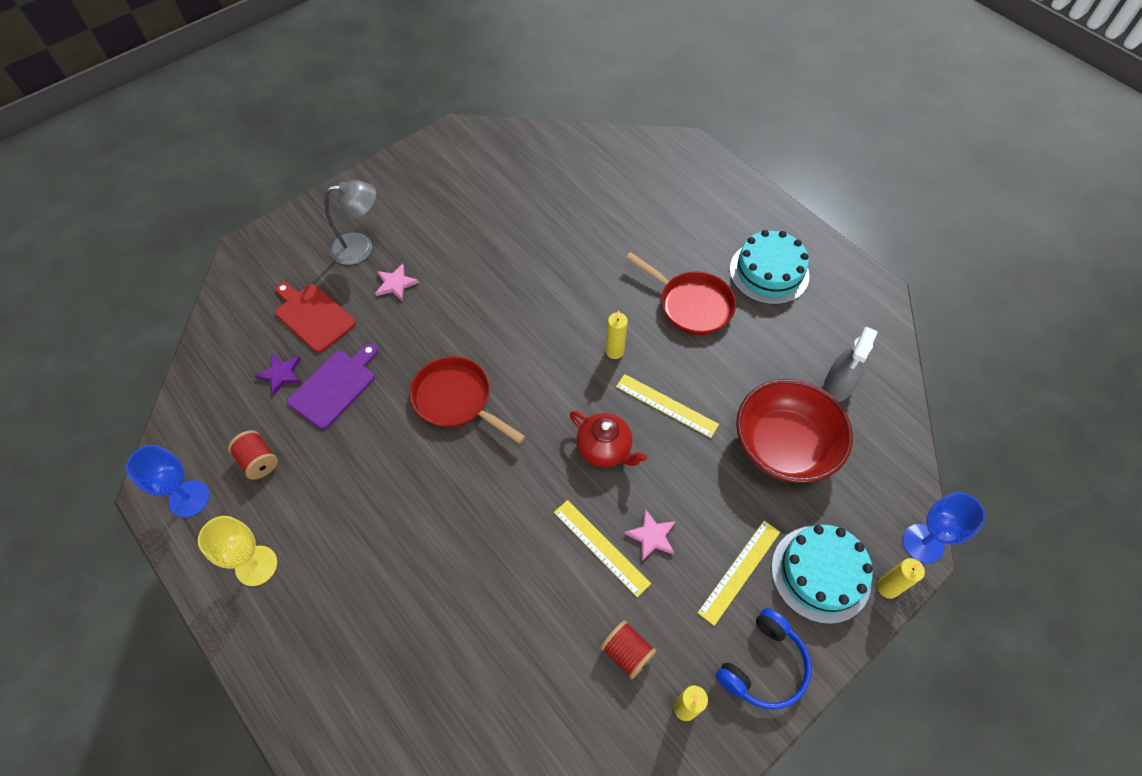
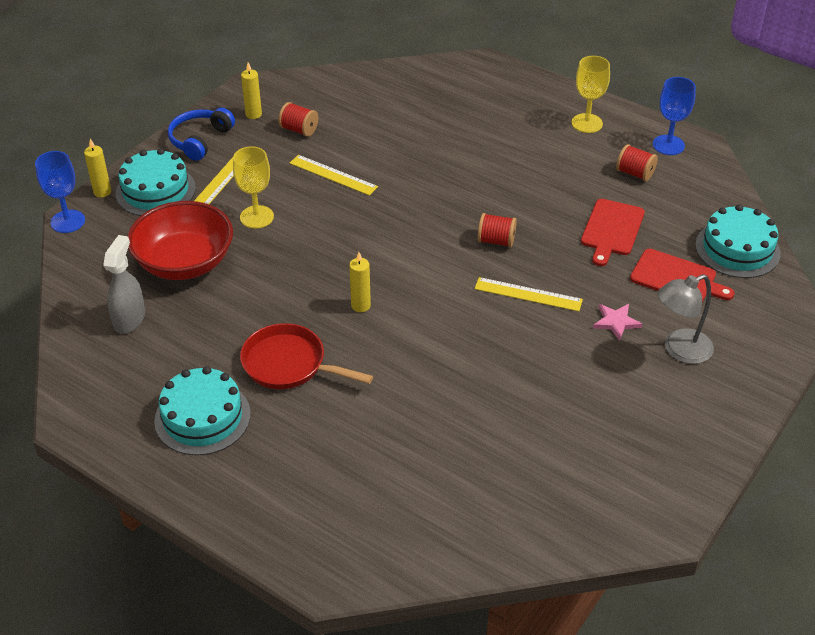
camera: 165 degrees right, 15 degrees down
purple star [254,354,301,396] -> none
purple cutting board [287,344,378,429] -> red cutting board [581,199,645,266]
red pan [410,356,526,444] -> red spool [477,213,517,247]
red teapot [570,411,647,467] -> none
yellow ruler [616,374,719,438] -> yellow ruler moved to [475,277,583,311]
pink star [624,509,676,561] -> none
none -> yellow goblet [233,146,274,228]
none -> turquoise cake [695,204,781,278]

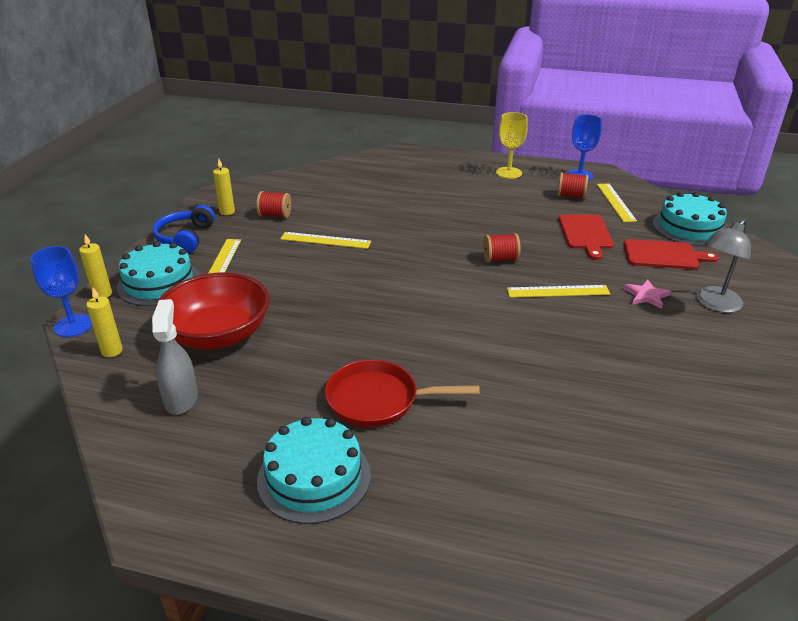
camera: 20 degrees left, 10 degrees down
yellow goblet [233,146,274,228] -> none
yellow candle [349,252,371,312] -> yellow candle moved to [86,288,123,357]
none -> yellow ruler [597,184,637,222]

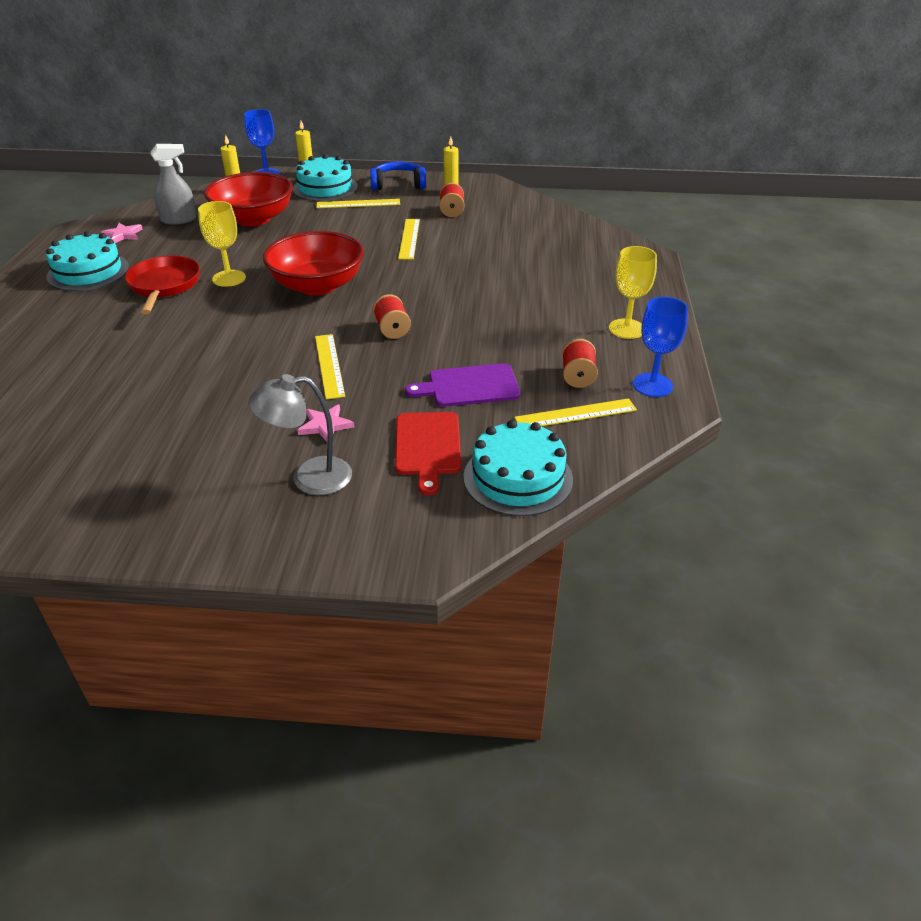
camera: 80 degrees right, 5 degrees up
red cutting board [559,215,614,260] -> purple cutting board [405,363,521,407]
grey lamp [696,219,751,313] -> grey lamp turned 45 degrees counterclockwise [248,374,352,495]
none -> pink star [101,223,142,243]
none -> yellow goblet [198,201,246,287]
none -> red bowl [263,231,364,295]

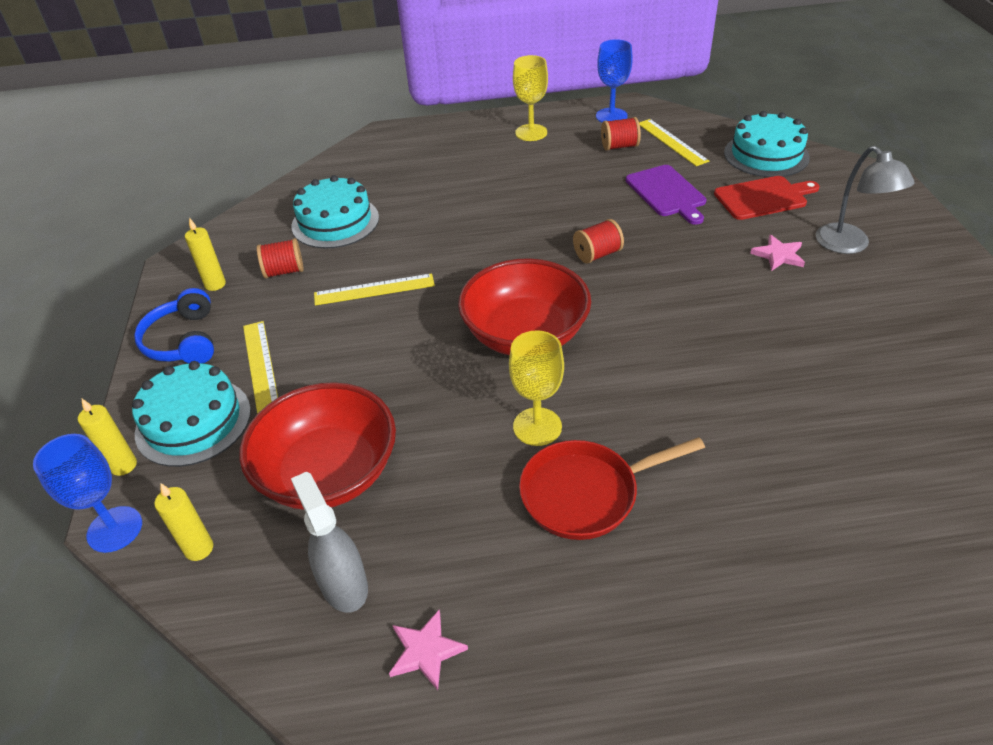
camera: 100 degrees left, 5 degrees up
turquoise cake [46,231,129,291] -> turquoise cake moved to [291,175,379,249]
yellow ruler [315,334,345,400] -> none

